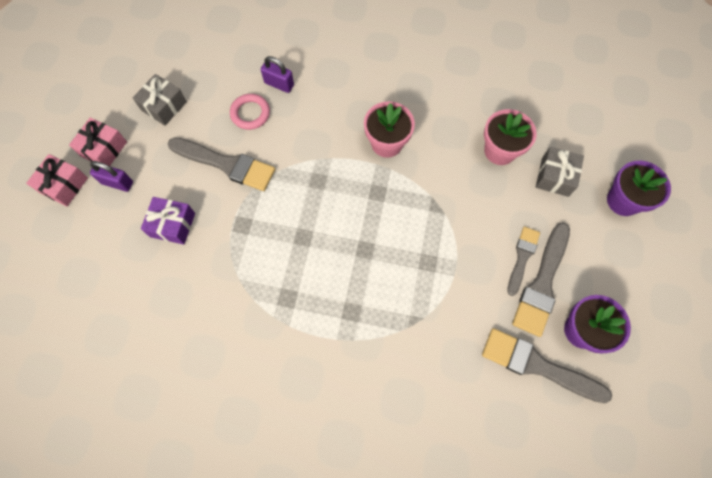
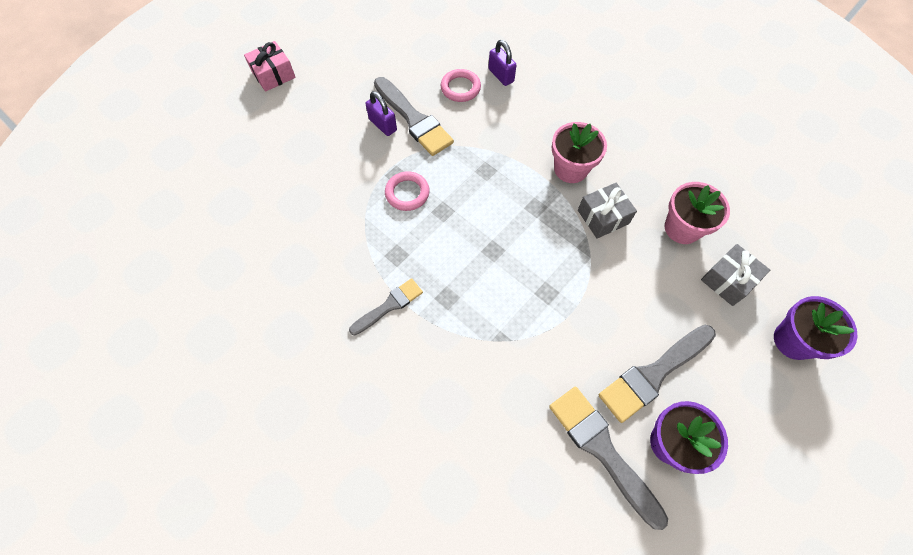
camera: 30 degrees right, 5 degrees down
pink gift [69,117,127,166] -> none
purple padlock [90,161,133,192] -> purple padlock moved to [366,91,397,136]
grey gift [133,74,187,126] -> grey gift moved to [578,183,637,239]
purple gift [141,197,195,245] -> none
grey brush [507,227,540,296] -> grey brush moved to [349,278,423,335]
none -> pink ring [385,171,430,211]

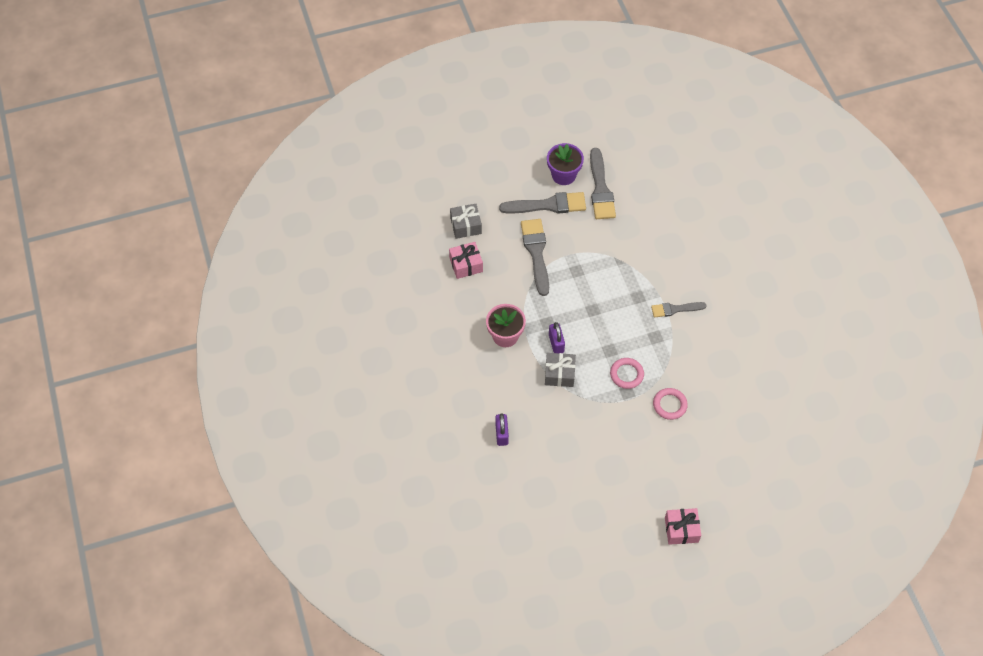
camera: 150 degrees left, 5 degrees down
purple padlock [366,91,397,136] -> purple padlock moved to [549,322,565,353]
grey brush [374,77,454,156] -> grey brush moved to [521,219,549,296]
pink ring [441,69,481,102] -> pink ring moved to [653,388,688,420]
grey gift [578,183,637,239] -> grey gift moved to [545,353,576,387]
pink flower pot [664,182,730,244] -> pink gift [449,242,483,279]
purple flower pot [774,296,858,360] -> none

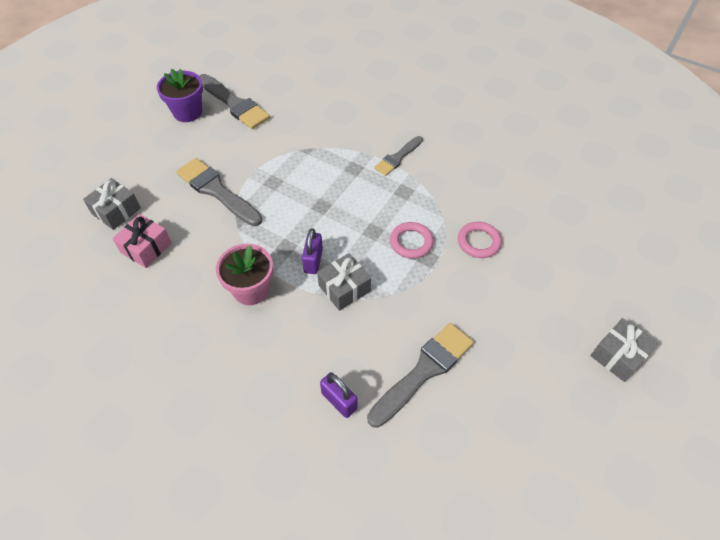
camera: 40 degrees left, 5 degrees down
grey brush [499,192,586,213] -> grey brush moved to [367,323,474,428]
purple padlock [549,322,565,353] -> purple padlock turned 60 degrees clockwise [302,228,323,274]
pink gift [665,508,701,545] -> grey gift [590,318,658,382]

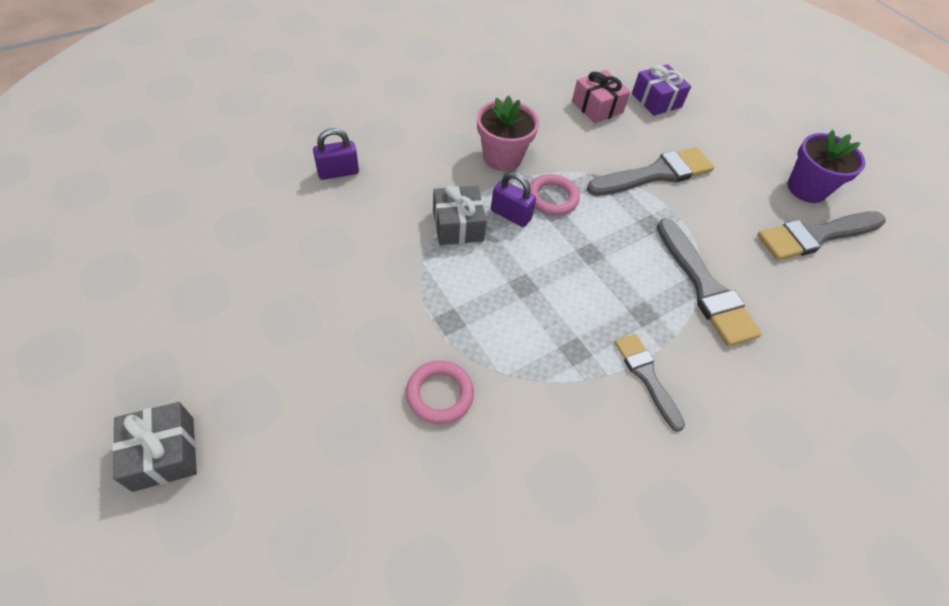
camera: 110 degrees right, 0 degrees up
grey gift [83,178,141,230] -> purple gift [632,64,691,116]
grey brush [367,323,474,428] -> grey brush moved to [657,218,762,347]
pink ring [390,222,434,259] -> pink ring moved to [530,174,580,216]

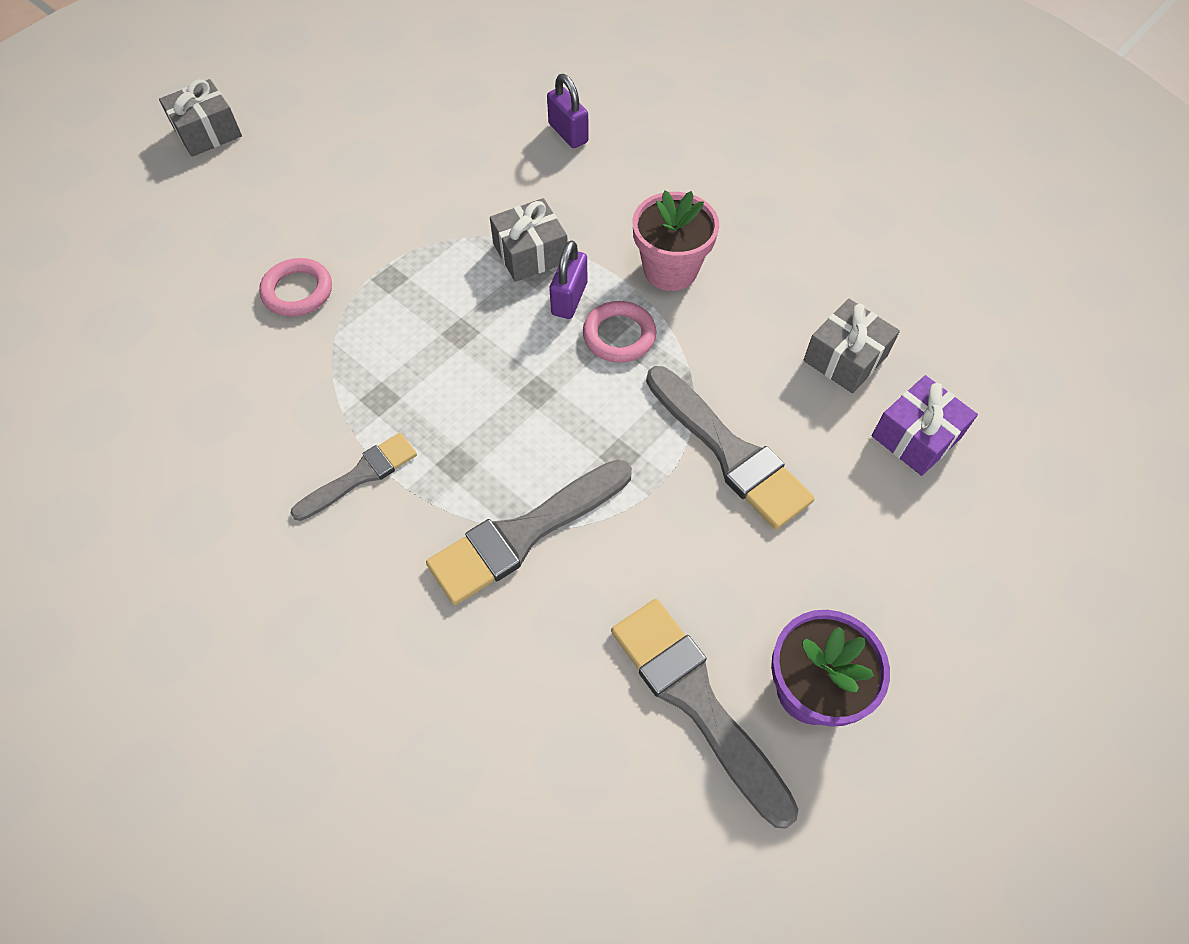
camera: 80 degrees right, 5 degrees up
pink gift [572,70,631,123] -> grey gift [803,299,900,393]

